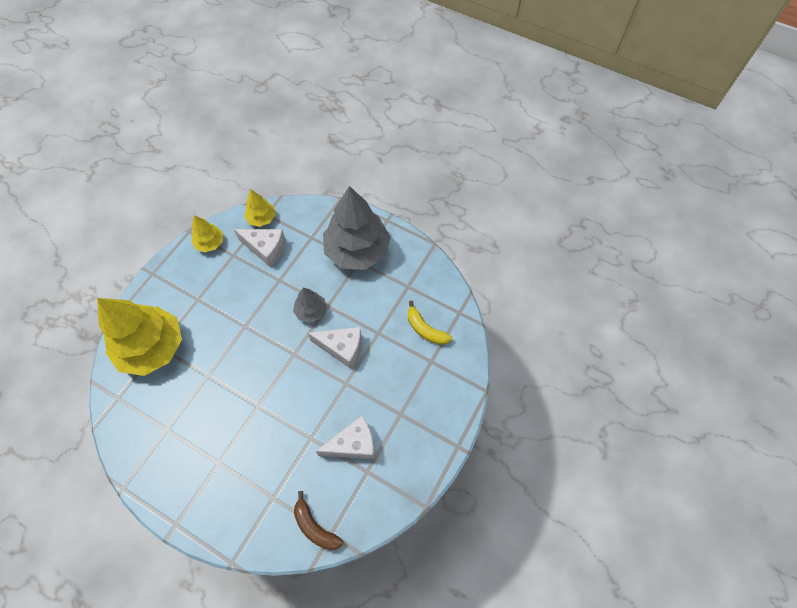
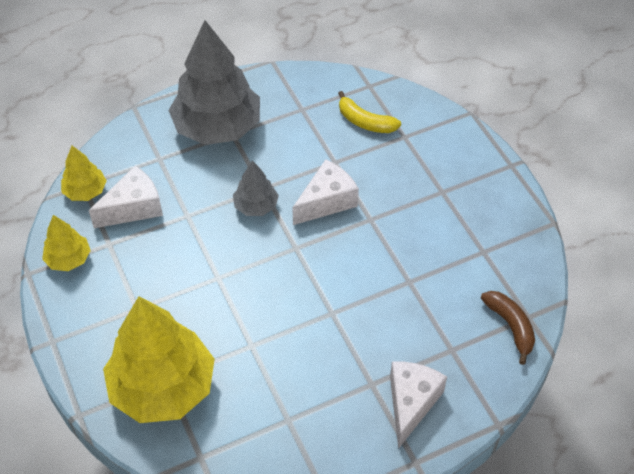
camera: 55 degrees left, 10 degrees down
brown banana [294,491,343,550] -> brown banana turned 105 degrees counterclockwise [481,291,535,365]
white cheese [316,416,374,459] -> white cheese moved to [390,361,447,449]
yellow banana [408,301,452,345] -> yellow banana turned 45 degrees clockwise [338,91,401,133]

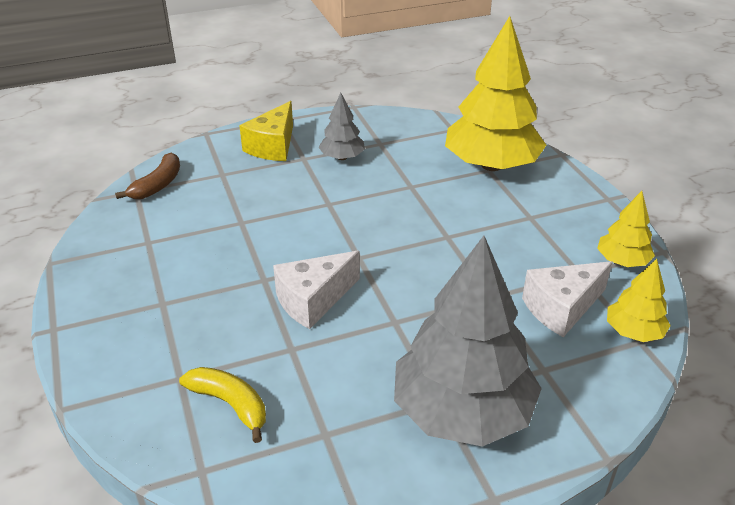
camera: 175 degrees left, 15 degrees down
grey tree [233,160,279,216] -> grey tree moved to [319,93,365,160]
white cheese [390,361,447,449] -> yellow cheese [240,101,293,161]
brown banana [481,291,535,365] -> brown banana turned 135 degrees counterclockwise [115,153,180,199]

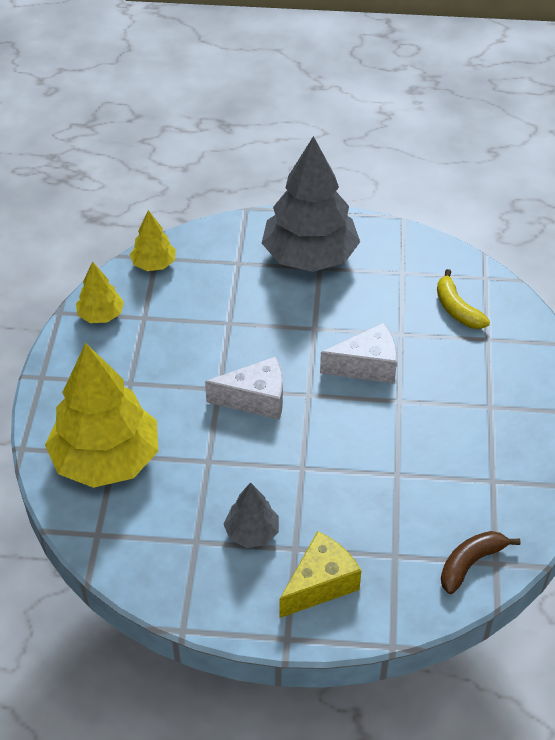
camera: 155 degrees left, 10 degrees up
white cheese [522,261,613,337] -> white cheese moved to [205,356,283,420]

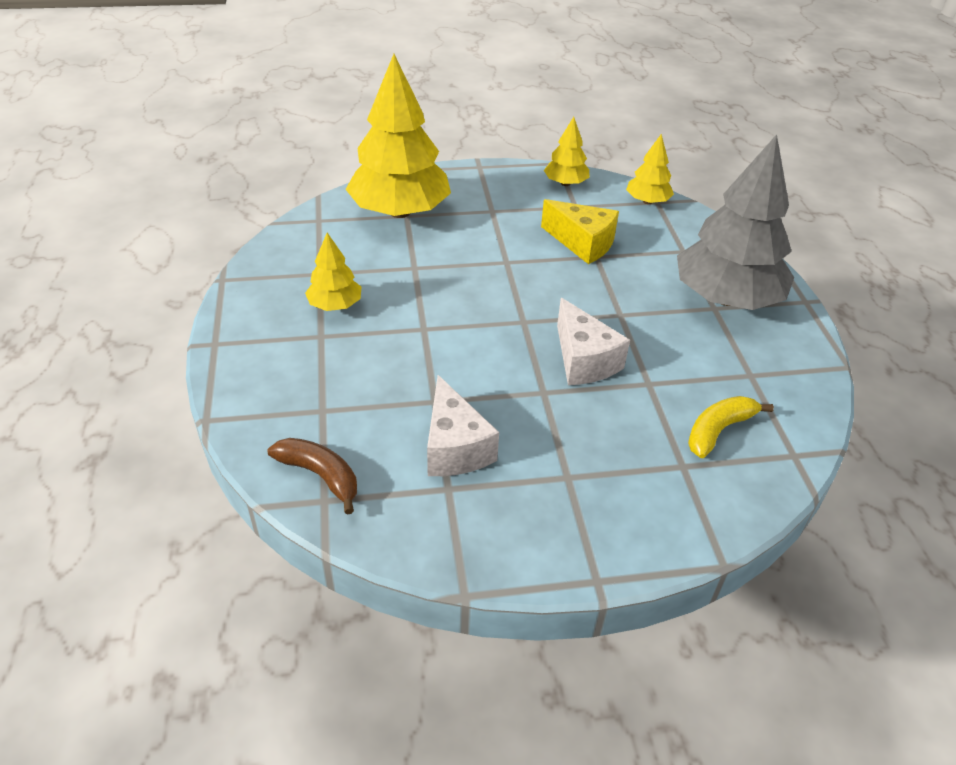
camera: 75 degrees right, 5 degrees down
white cheese [205,356,283,420] -> white cheese moved to [427,375,499,476]
grey tree [224,482,279,548] -> yellow tree [305,233,361,311]
yellow cheese [279,531,361,618] -> yellow cheese moved to [541,199,619,264]

